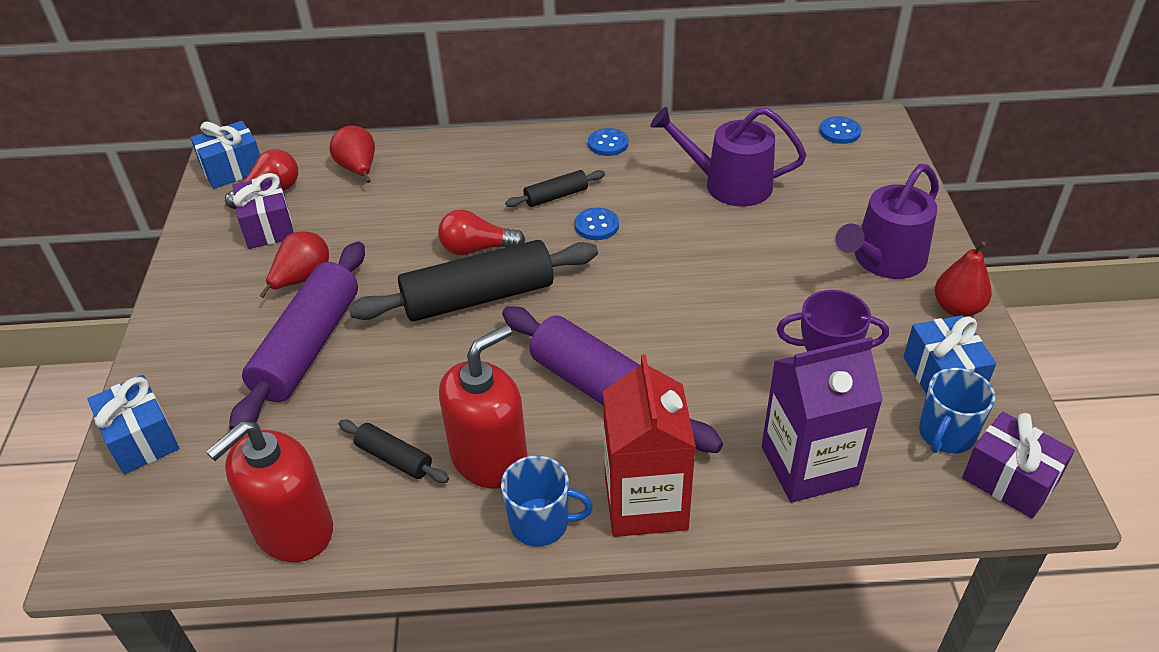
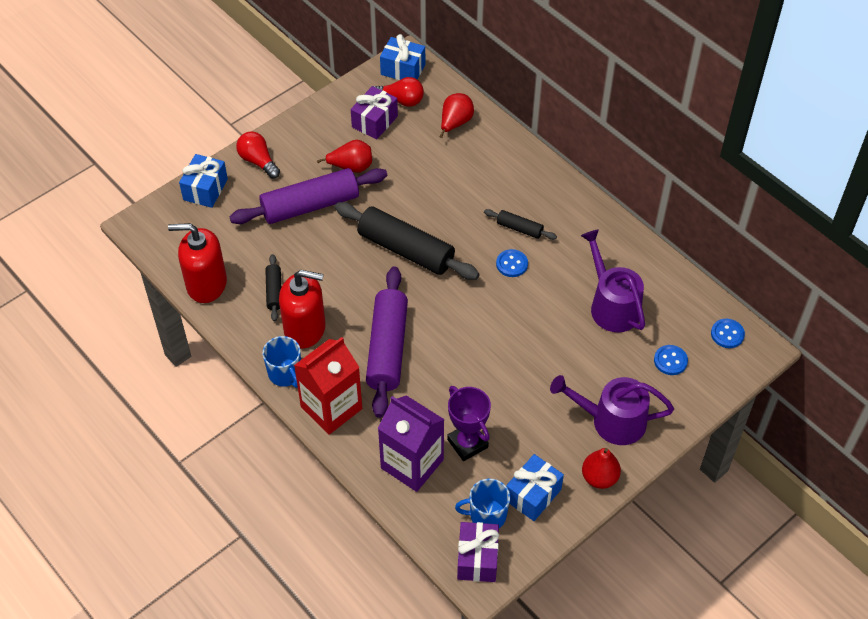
camera: 50 degrees right, 10 degrees up
red light bulb [438,209,525,255] -> red light bulb moved to [236,131,280,179]
blue button [588,128,628,156] -> blue button moved to [654,345,688,375]

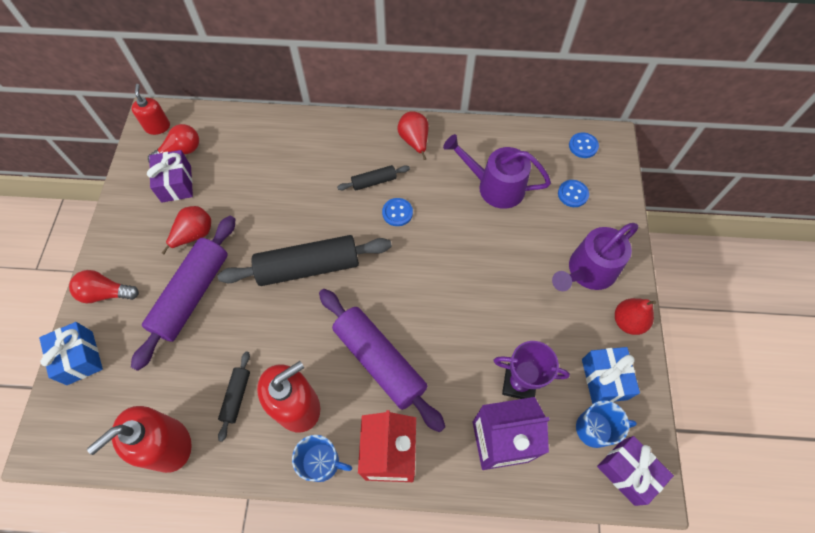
camera: 45 degrees left, 10 degrees up
black rolling pin [265,254,281,321] -> black rolling pin turned 60 degrees clockwise [218,351,250,442]
blue gift [380,34,425,80] -> red soap dispenser [131,84,170,135]
red pear [440,93,474,138] -> red pear moved to [398,111,429,160]
blue mug [455,479,510,528] -> blue mug turned 135 degrees counterclockwise [576,401,637,448]

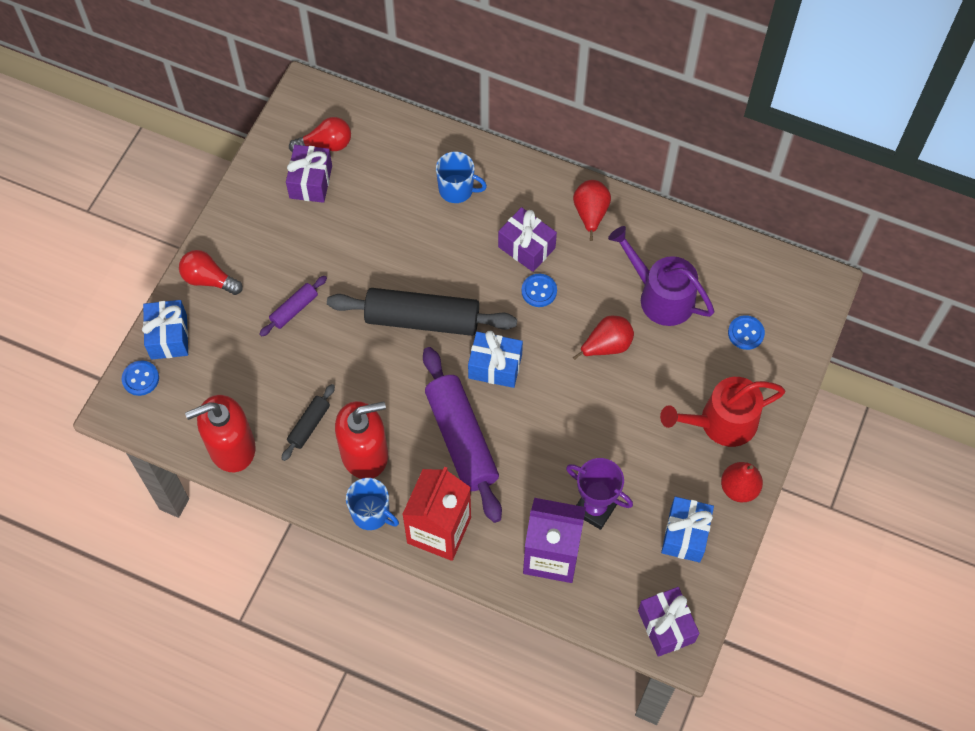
camera: 20 degrees right, 0 degrees up
red soap dispenser [131,84,170,135] -> none
purple rolling pin [131,216,235,371] -> purple rolling pin [259,276,327,337], size x0.47
red pear [162,206,211,255] -> red pear moved to [573,316,634,360]
black rolling pin [337,165,410,191] -> purple gift [498,207,557,272]
purple watering can [552,223,638,291] -> red watering can [660,377,785,447]
blue button [569,132,599,158] -> blue button moved to [122,361,159,396]
blue mug [576,401,637,448] -> blue mug moved to [436,152,487,203]
none -> blue gift [468,331,523,388]

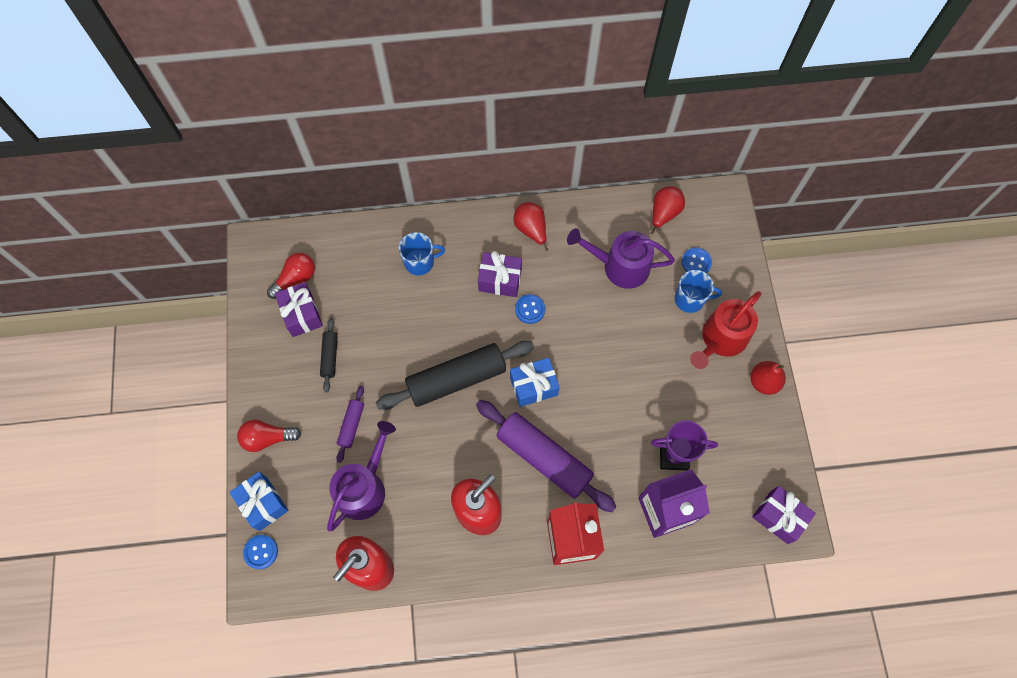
camera: 30 degrees left, 5 degrees up
black rolling pin [281,384,335,461] -> black rolling pin moved to [320,318,338,392]
blue mug [346,478,399,530] -> blue mug moved to [675,270,722,313]
red pear [573,316,634,360] -> red pear moved to [651,186,685,234]
blue gift [661,497,714,562] -> none
none -> purple watering can [327,421,396,531]

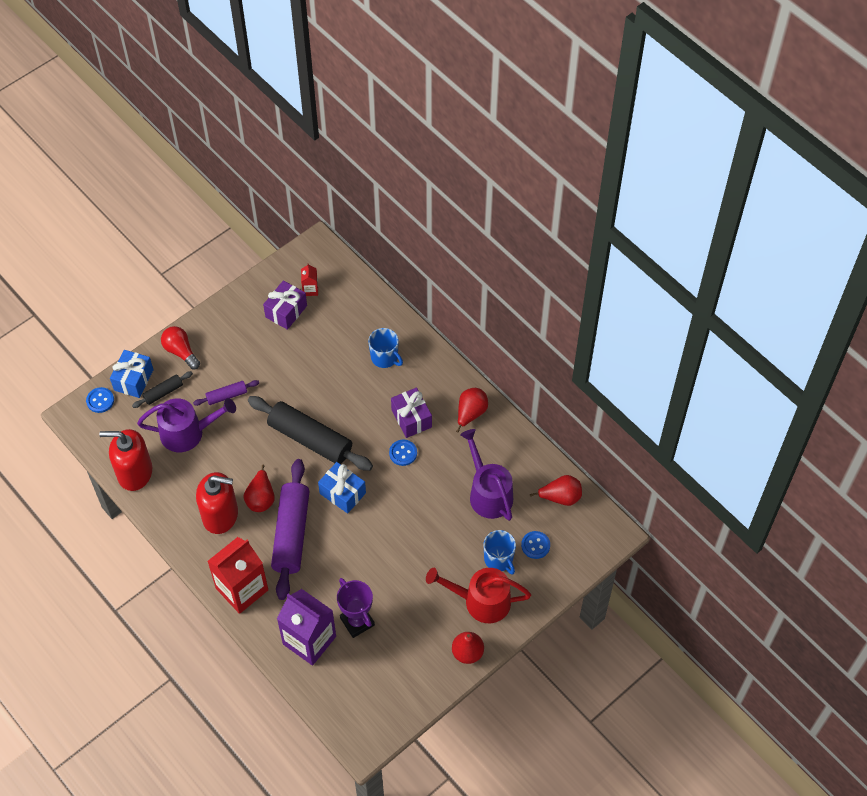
camera: 55 degrees right, 10 degrees down
red light bulb [267,253,315,299] -> red carton [301,263,318,296]
black rolling pin [320,318,338,392] -> black rolling pin moved to [132,371,193,408]
purple gift [752,486,816,544] -> none
none -> red pear [244,465,275,512]

